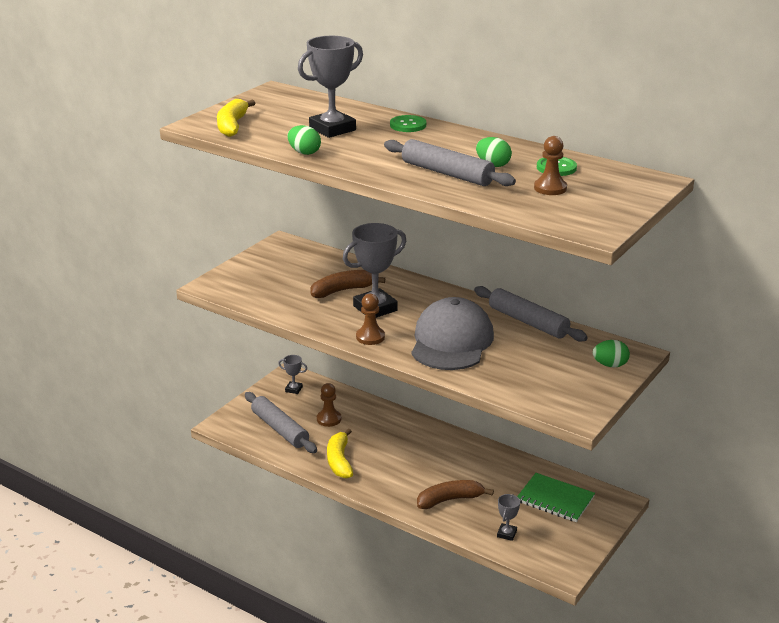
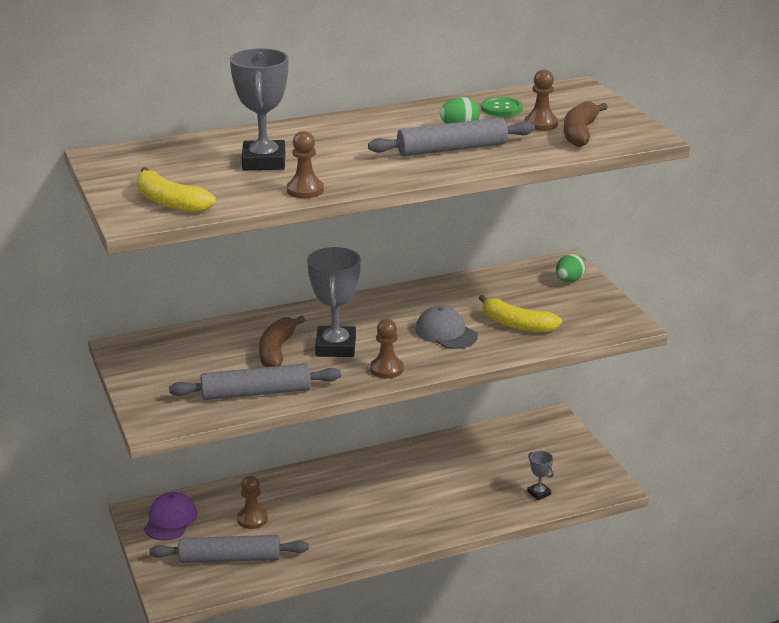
camera: 55 degrees left, 0 degrees up
grey trophy [278,355,307,394] -> purple cap [144,492,197,541]
green egg [288,125,321,155] -> brown pawn [287,131,324,198]
yellow banana [327,428,353,479] -> yellow banana moved to [479,295,562,332]
green button [390,115,426,132] -> none
grey cap [411,297,494,370] -> grey cap [415,306,478,349], size x0.57
brown banana [417,480,494,509] -> brown banana moved to [564,101,608,147]
grey rolling pin [474,286,588,342] -> grey rolling pin moved to [169,364,341,400]
green notebook [517,473,595,522] -> none

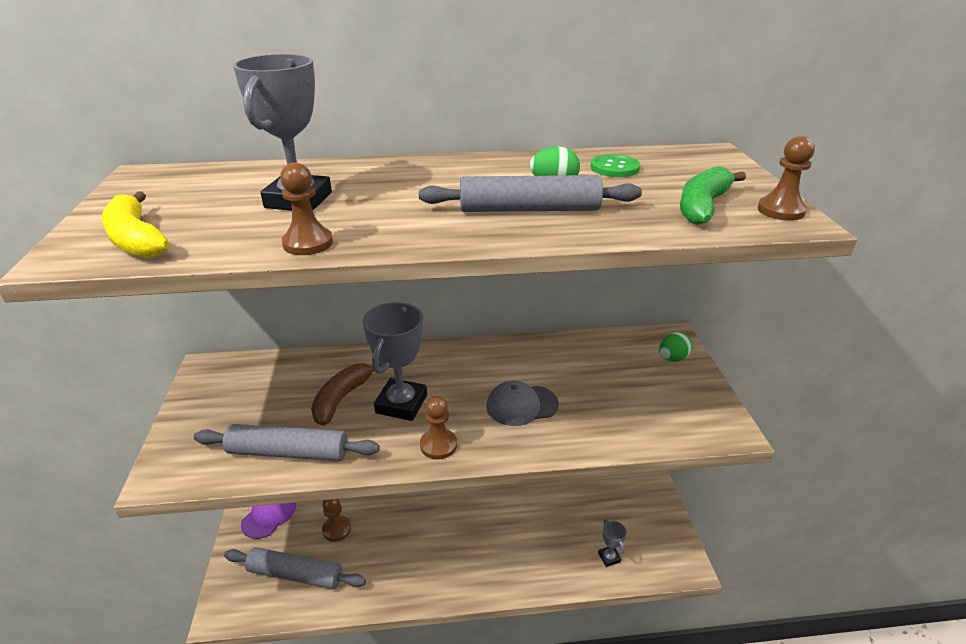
camera: 15 degrees right, 5 degrees up
grey cap [415,306,478,349] -> grey cap turned 75 degrees counterclockwise [486,381,559,426]
yellow banana [479,295,562,332] -> none
brown pawn [525,69,558,131] -> brown pawn moved to [757,136,815,220]
brown banana [564,101,608,147] -> green banana [680,166,746,225]

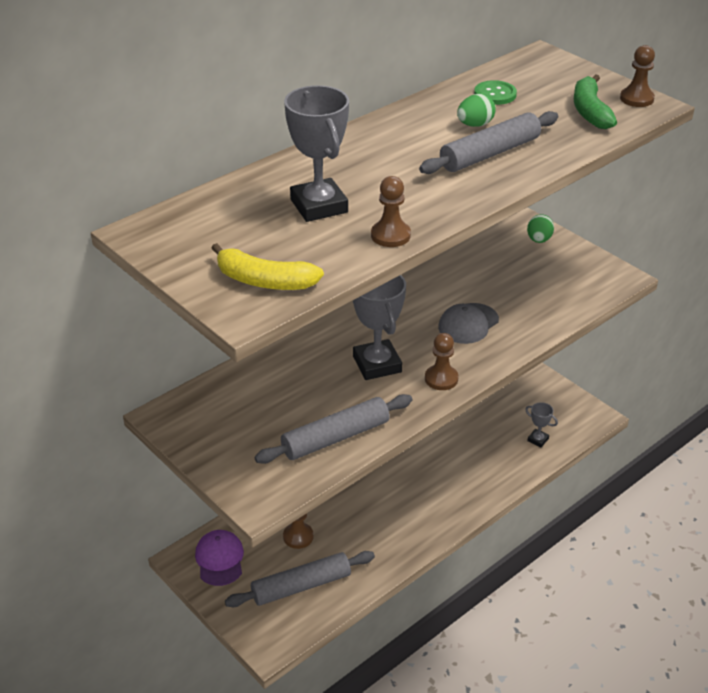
camera: 35 degrees left, 5 degrees up
brown banana [311,363,382,426] -> none

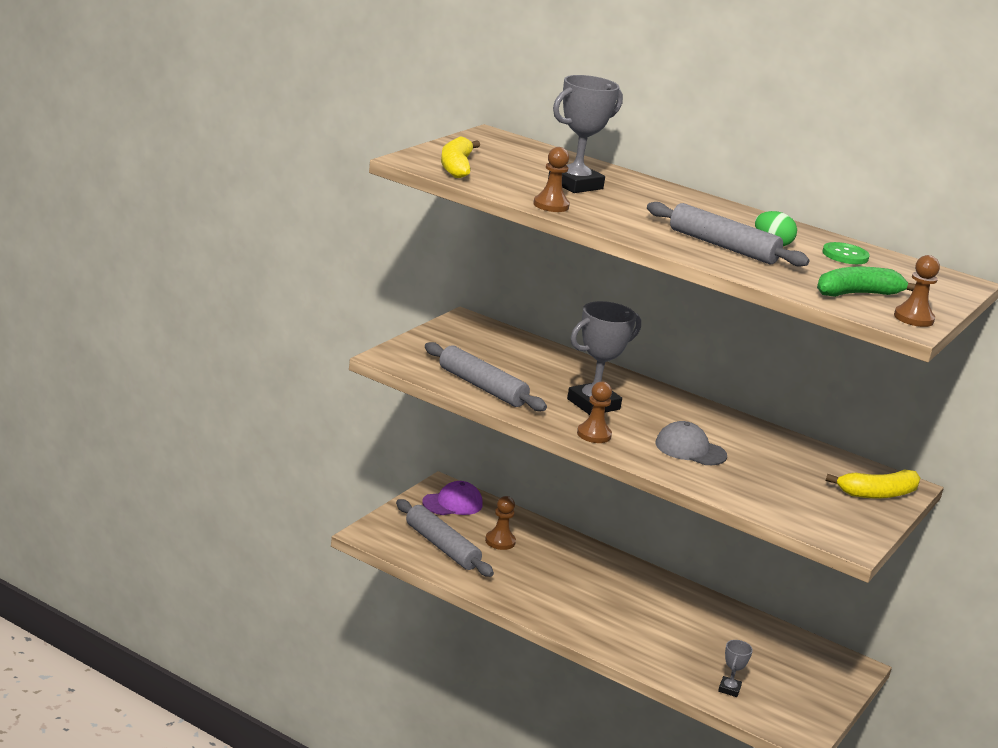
camera: 70 degrees right, 15 degrees down
green egg [527,214,554,243] -> yellow banana [826,469,920,499]

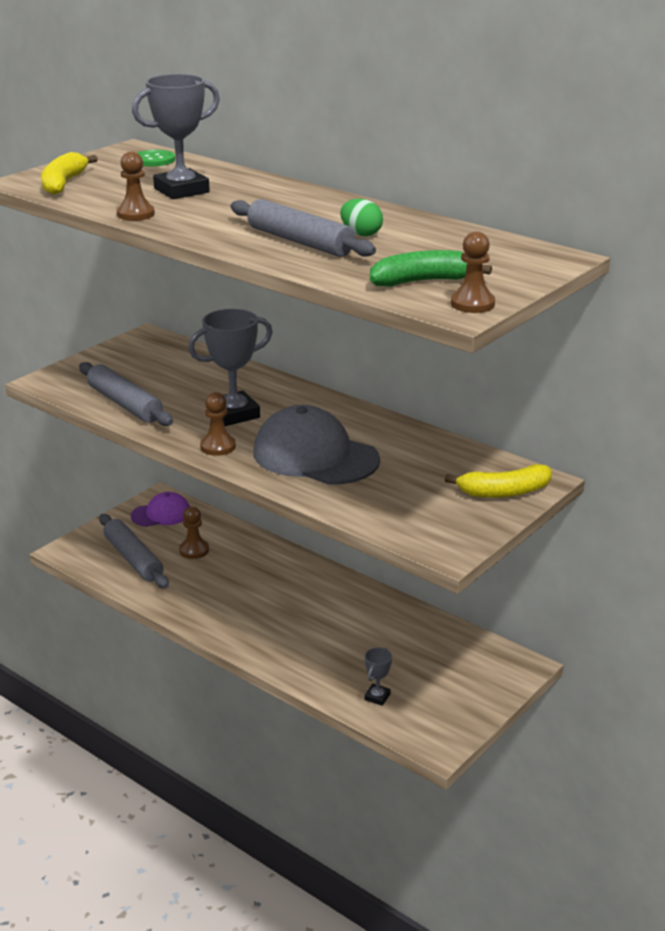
camera: 10 degrees right, 5 degrees up
grey cap [655,421,727,465] -> grey cap [253,405,380,485], size x1.75
green button [822,242,870,264] -> green button moved to [137,150,175,167]

